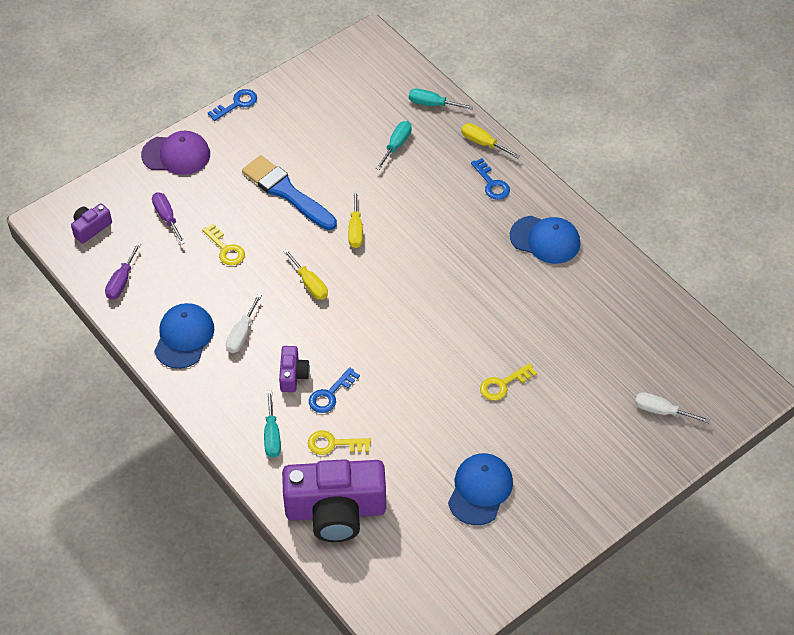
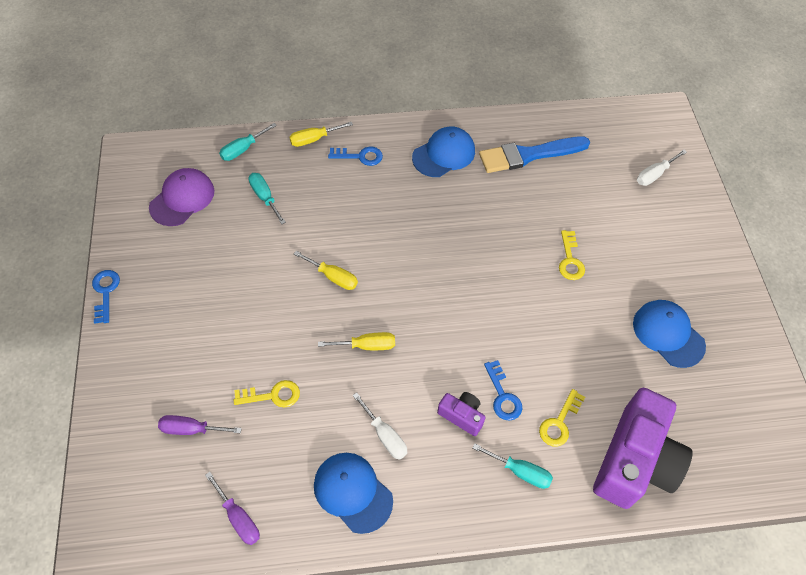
camera: 60 degrees left, 5 degrees up
purple camera [71,203,112,244] -> none
purple cap [141,131,210,175] -> purple cap moved to [149,168,214,226]
blue brush [242,155,337,230] -> blue brush moved to [479,137,590,173]

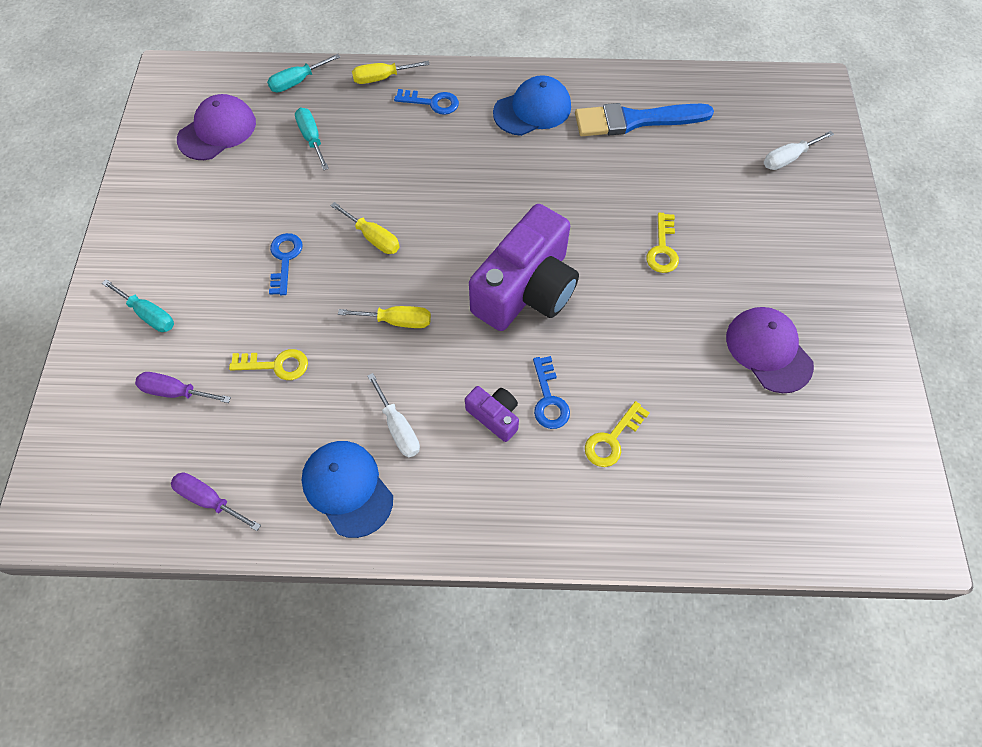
camera: 10 degrees right, 5 degrees up
blue key [92,270,120,324] -> blue key moved to [269,233,303,295]
purple screwdriver [205,472,260,545] -> purple screwdriver turned 150 degrees clockwise [171,473,261,531]
turquoise screwdriver [473,443,553,489] -> turquoise screwdriver moved to [102,279,174,332]
purple camera [593,388,693,509] -> purple camera moved to [469,204,579,331]
blue cap [633,300,706,368] -> purple cap [726,307,814,393]

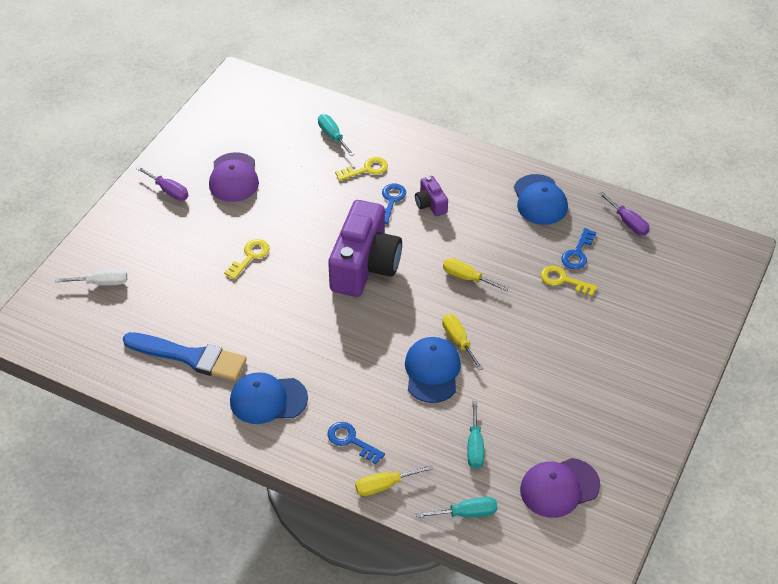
camera: 155 degrees left, 15 degrees down
turquoise screwdriver [102,279,174,332] -> turquoise screwdriver moved to [318,114,354,156]
purple screwdriver [135,372,231,403] -> purple screwdriver moved to [136,166,189,201]
blue key [269,233,303,295] -> blue key moved to [561,228,596,269]
yellow screwdriver [352,61,430,84] -> yellow screwdriver turned 150 degrees clockwise [355,465,433,496]
white screwdriver [367,373,420,457] -> none
purple camera [469,204,579,331] -> purple camera turned 135 degrees clockwise [328,200,402,297]
none -> blue cap [405,337,461,403]

